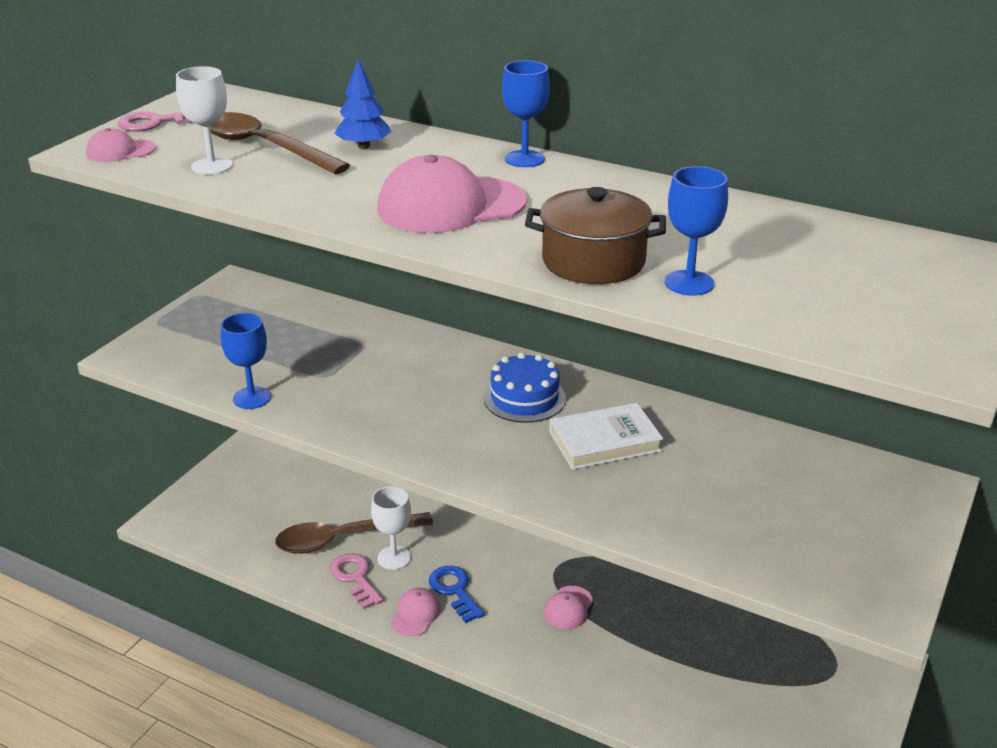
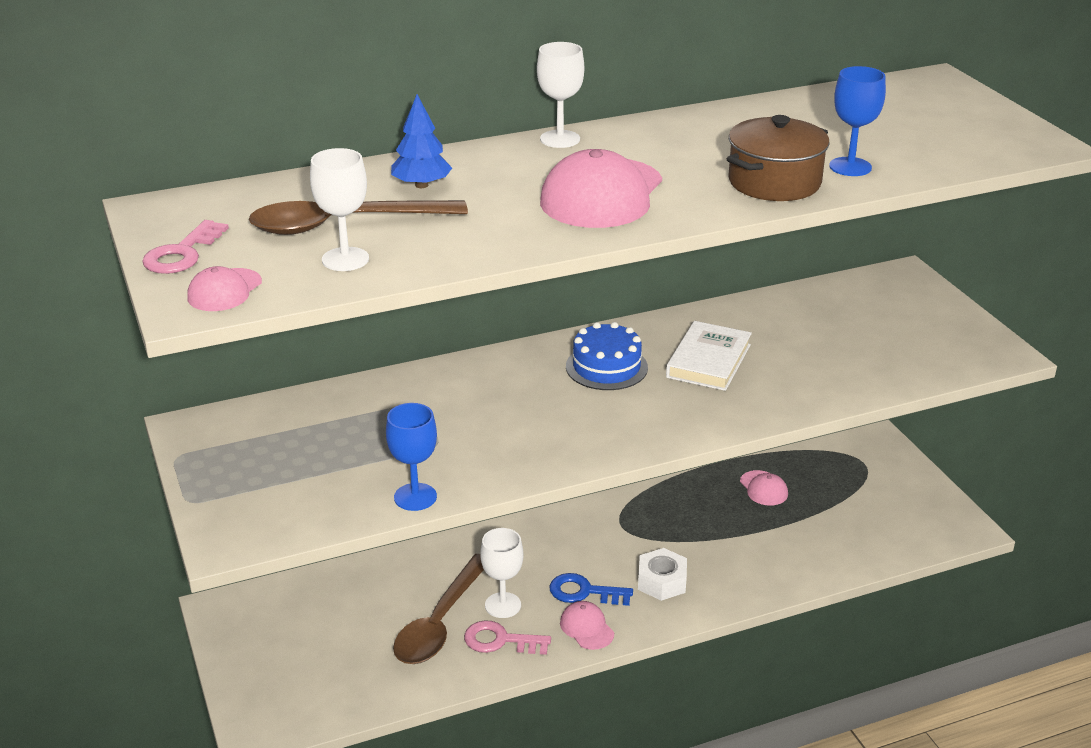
camera: 50 degrees left, 0 degrees up
blue goblet [502,60,550,167] -> white goblet [537,42,584,148]
pink cap [544,586,593,629] -> pink cap moved to [740,470,788,506]
none -> white nut [638,548,687,601]

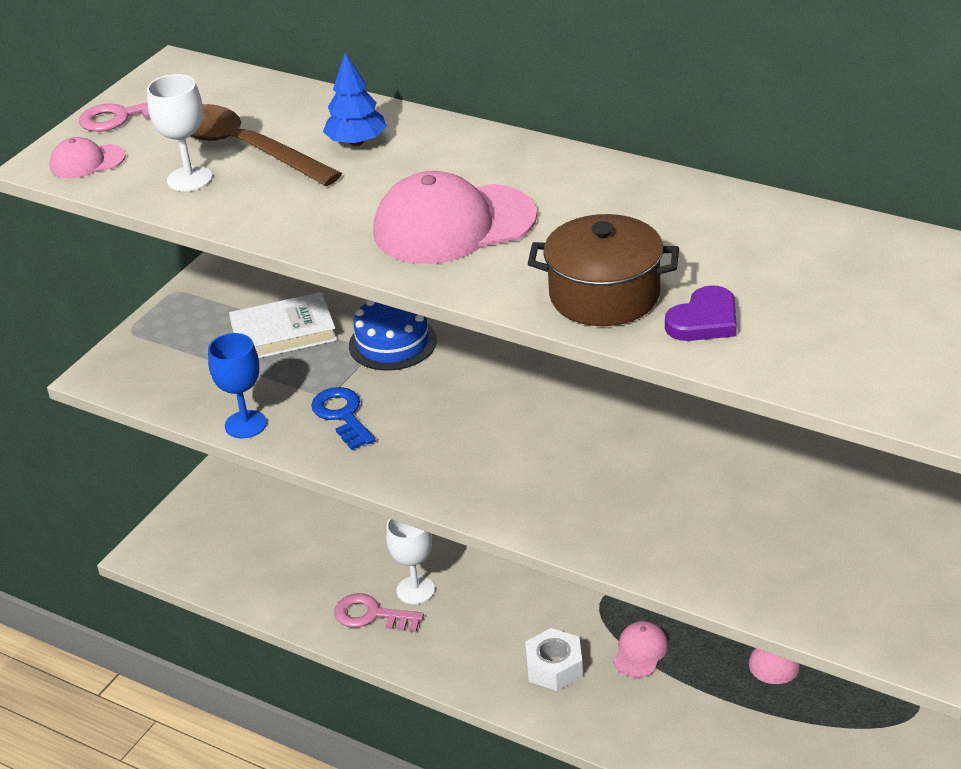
camera: 55 degrees right, 5 degrees up
brown spoon [393,554,484,664] -> none
pink key [464,620,551,655] -> pink key turned 45 degrees counterclockwise [334,593,424,632]
white goblet [537,42,584,148] -> none
blue key [549,573,633,606] -> blue key moved to [311,387,375,450]
pink cap [560,601,614,650] -> pink cap moved to [613,621,669,677]
blue cake [566,322,648,390] -> blue cake moved to [349,300,437,371]
white book [666,321,752,391] -> white book moved to [229,292,337,358]
blue goblet [829,66,886,176] -> purple heart [665,285,737,341]

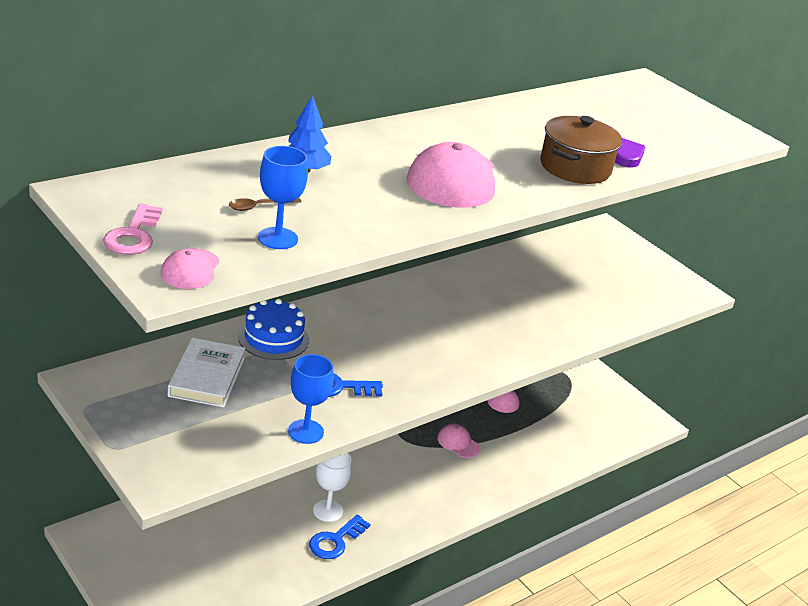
camera: 75 degrees left, 5 degrees down
white goblet [147,74,212,192] -> blue goblet [258,146,308,249]
brown spoon [190,104,342,186] -> brown spoon [229,198,301,211], size x0.41
pink key [334,593,424,632] -> blue key [309,515,371,559]
white nut [525,628,583,691] -> none

